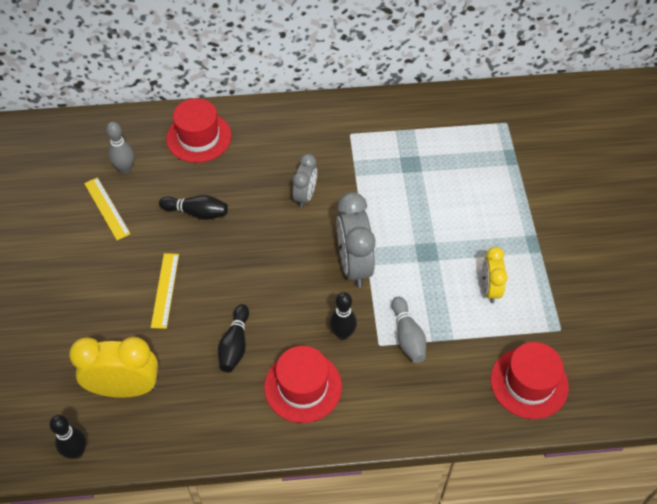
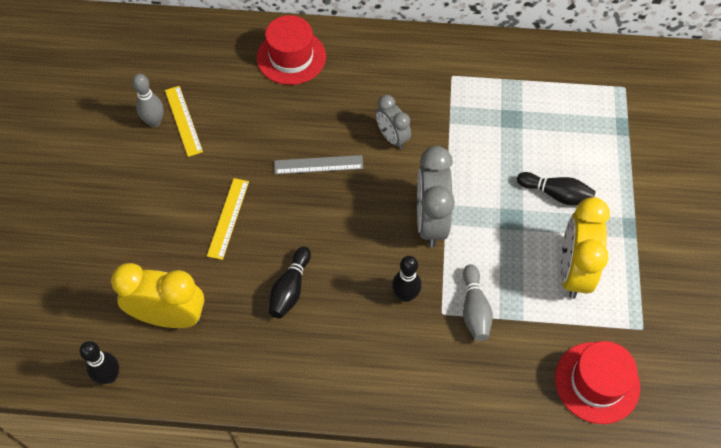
camera: 10 degrees right, 5 degrees up
grey bowling pin [106,122,134,174] -> grey bowling pin moved to [132,74,164,127]
black bowling pin [159,195,228,220] -> black bowling pin moved to [517,172,596,205]
red hat [264,346,342,423] -> none
grey clock [293,154,317,208] -> grey clock turned 120 degrees clockwise [376,95,411,149]
yellow clock [482,247,507,303] -> yellow clock [560,197,610,299], size x1.67
none -> grey ruler [274,155,363,174]

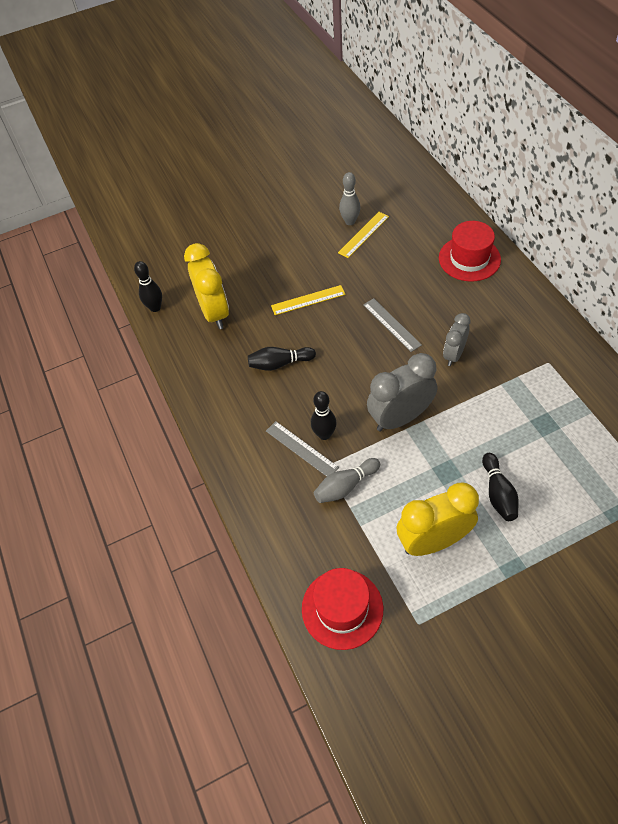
camera: 65 degrees right, 5 degrees down
none -> grey ruler [266,421,339,477]

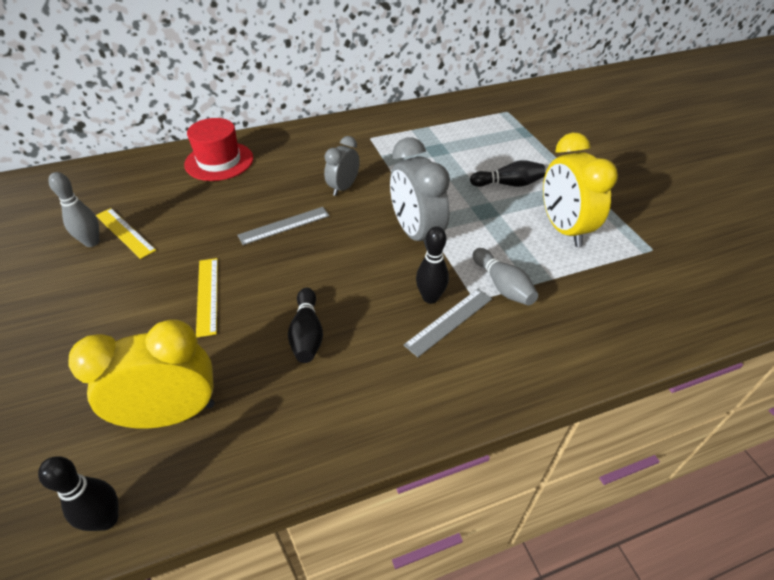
camera: 90 degrees left, 10 degrees down
red hat [302,568,383,650] -> none
grey clock [443,313,471,366] -> grey clock turned 90 degrees clockwise [324,136,360,196]

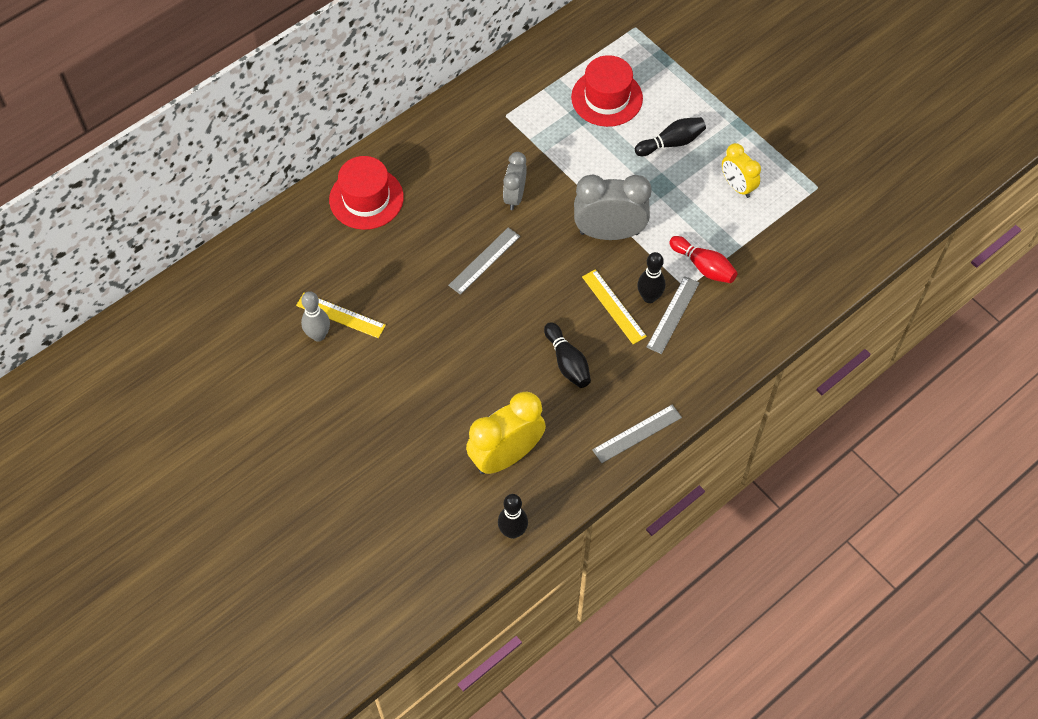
camera: 20 degrees left, 15 degrees up
yellow ruler [196,258,218,337] -> yellow ruler moved to [582,269,647,344]
grey clock [390,137,450,250] -> grey clock turned 135 degrees clockwise [574,174,652,240]
grey bowling pin [473,248,538,305] -> red bowling pin [669,236,738,283]
yellow clock [543,133,618,247] -> yellow clock [722,143,761,198], size x0.60
none -> red hat [571,55,643,127]
none -> grey ruler [592,404,682,463]

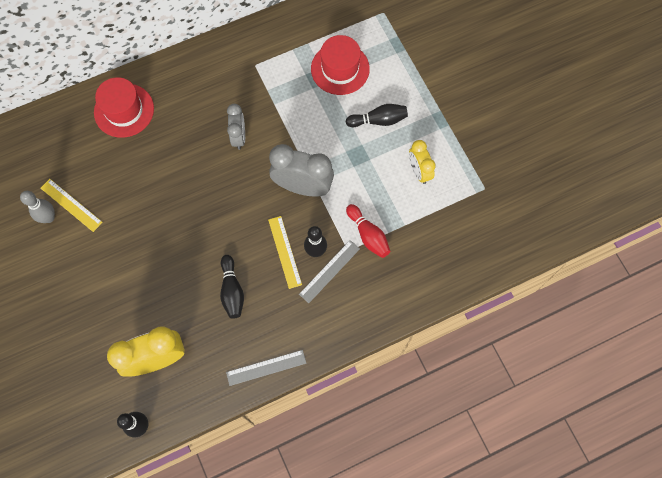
camera: 15 degrees right, 10 degrees up
grey ruler [448,227,520,295] -> none
grey clock [503,152,527,210] -> grey clock turned 150 degrees clockwise [227,104,245,150]

